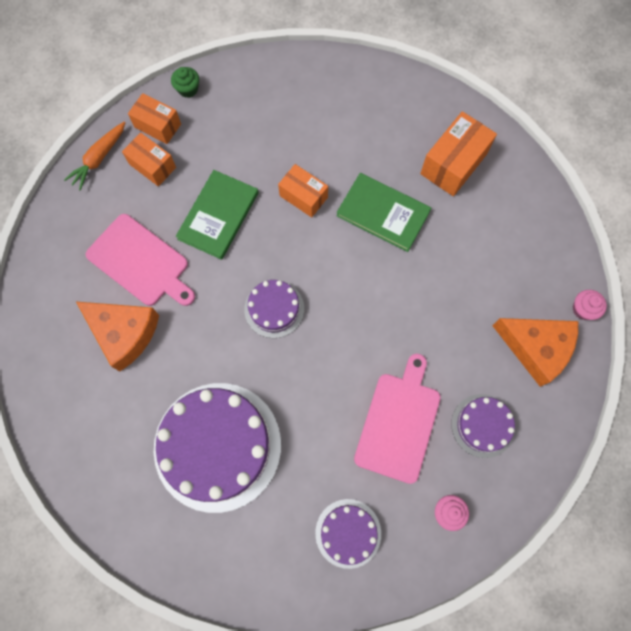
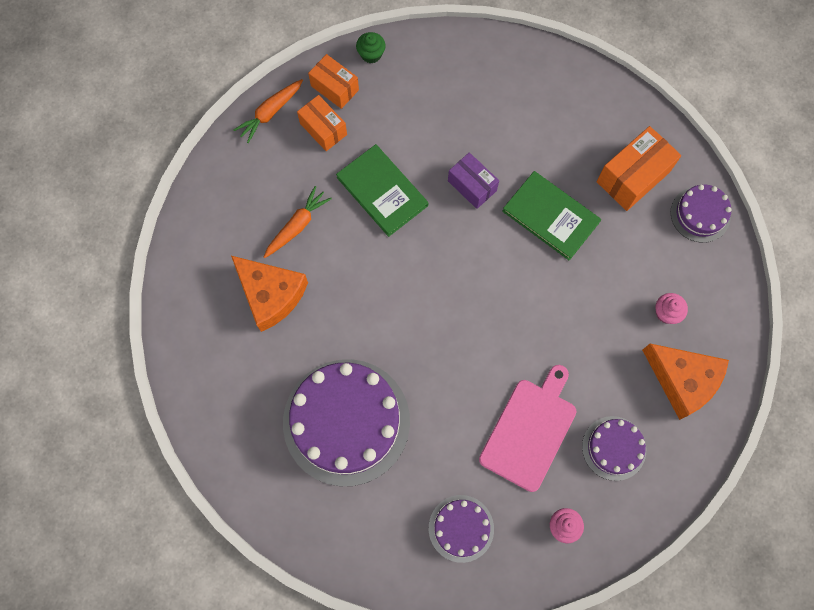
camera: 10 degrees right, 0 degrees up
pink cutting board [86,214,195,306] -> orange carrot [264,186,332,258]
green book [176,170,259,260] -> green book turned 75 degrees counterclockwise [336,144,428,237]
purple cake [244,280,304,338] -> purple cake moved to [671,185,732,243]
orange box [278,164,328,218] -> purple box [448,152,499,209]
pink cupcake [573,290,607,320] -> pink cupcake moved to [656,293,688,324]

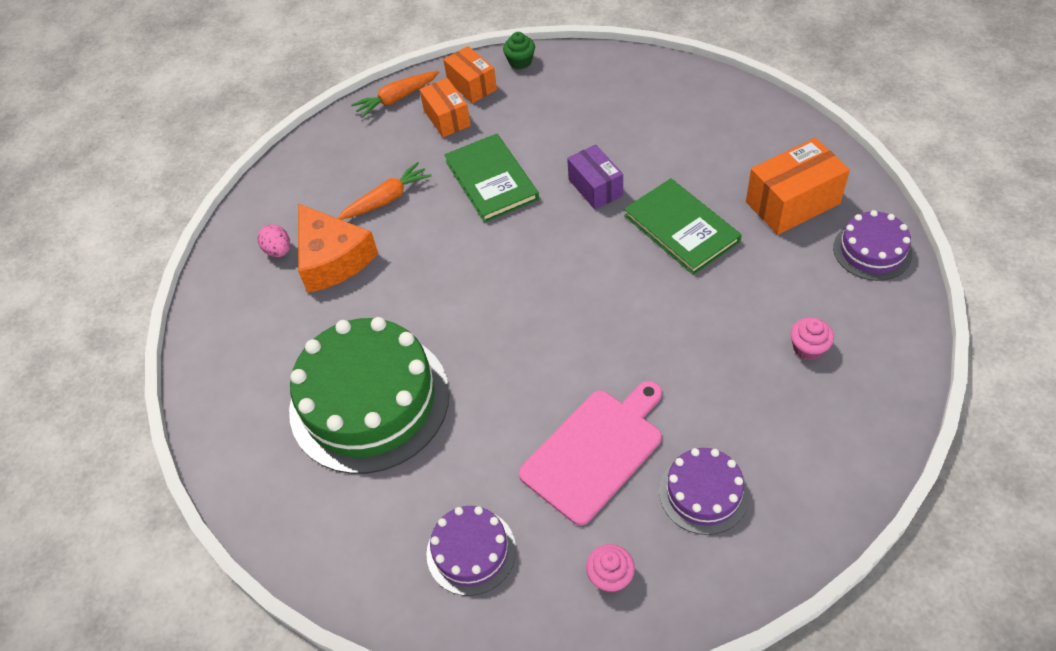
camera: 20 degrees right, 20 degrees down
purple cake [283,359,410,486] -> green cake [289,317,450,474]
orange cheese [642,344,729,420] -> none
none -> pink egg [257,224,290,257]

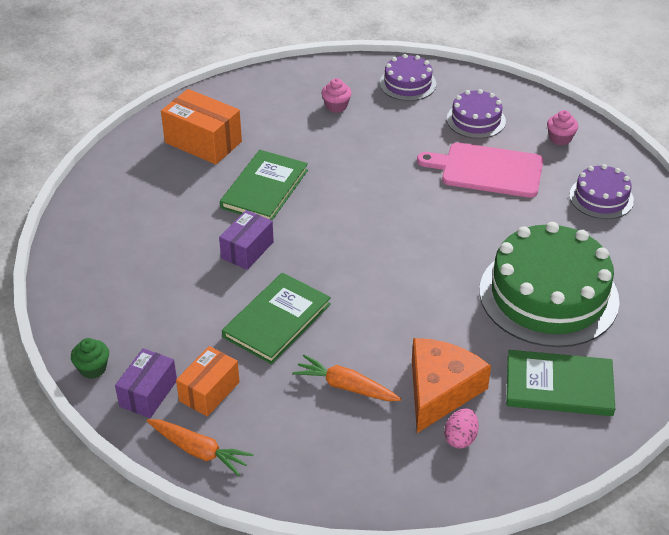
camera: 125 degrees left, 10 degrees down
orange box [443,46,497,103] -> purple box [115,348,177,418]
purple cake [833,210,912,281] -> purple cake moved to [380,54,436,101]
none -> green book [506,350,615,416]

